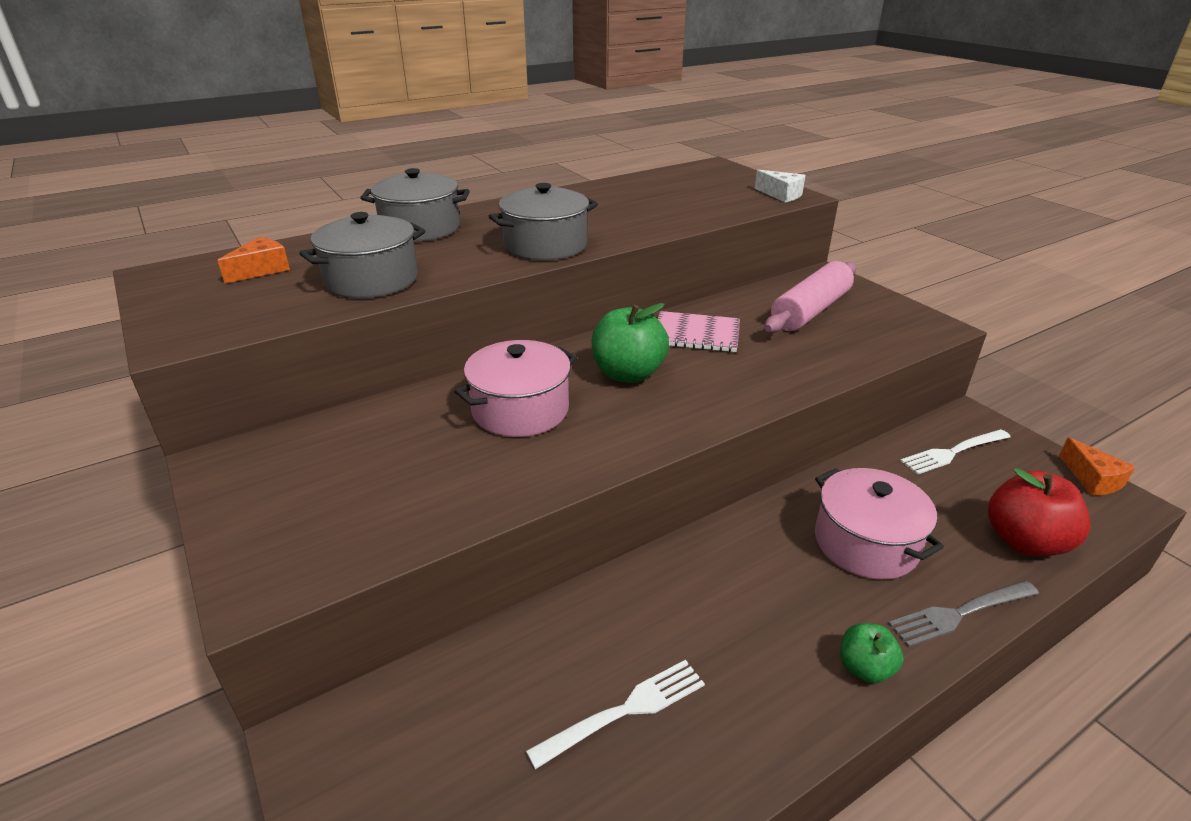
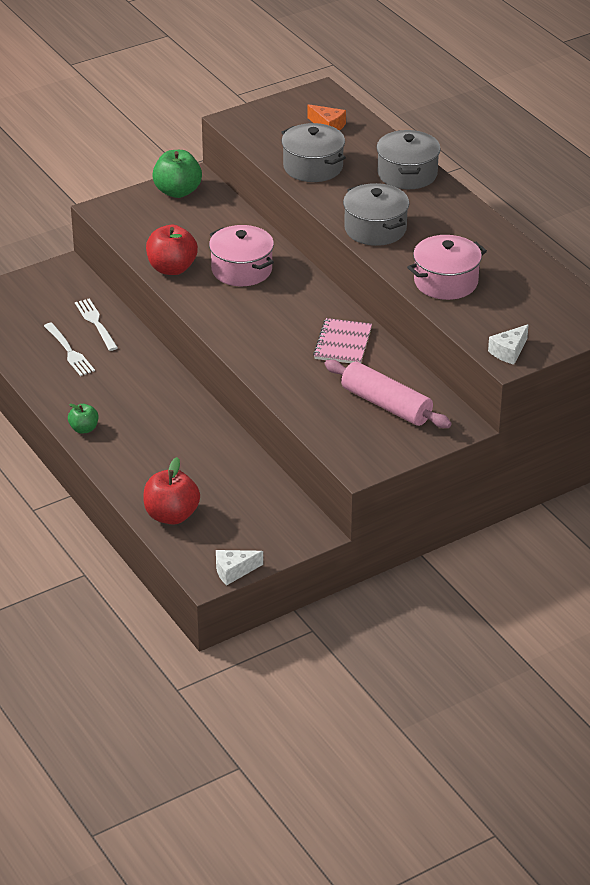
camera: 90 degrees right, 5 degrees up
green apple [591,303,669,383] -> green apple moved to [152,150,202,198]
pink pot [815,468,944,580] -> pink pot moved to [407,235,487,300]
grey fork [888,581,1039,647] -> none
white fork [900,429,1010,475] -> white fork moved to [75,298,118,351]
orange cheese [1059,437,1135,495] -> white cheese [216,550,263,586]
none -> red apple [146,225,198,275]

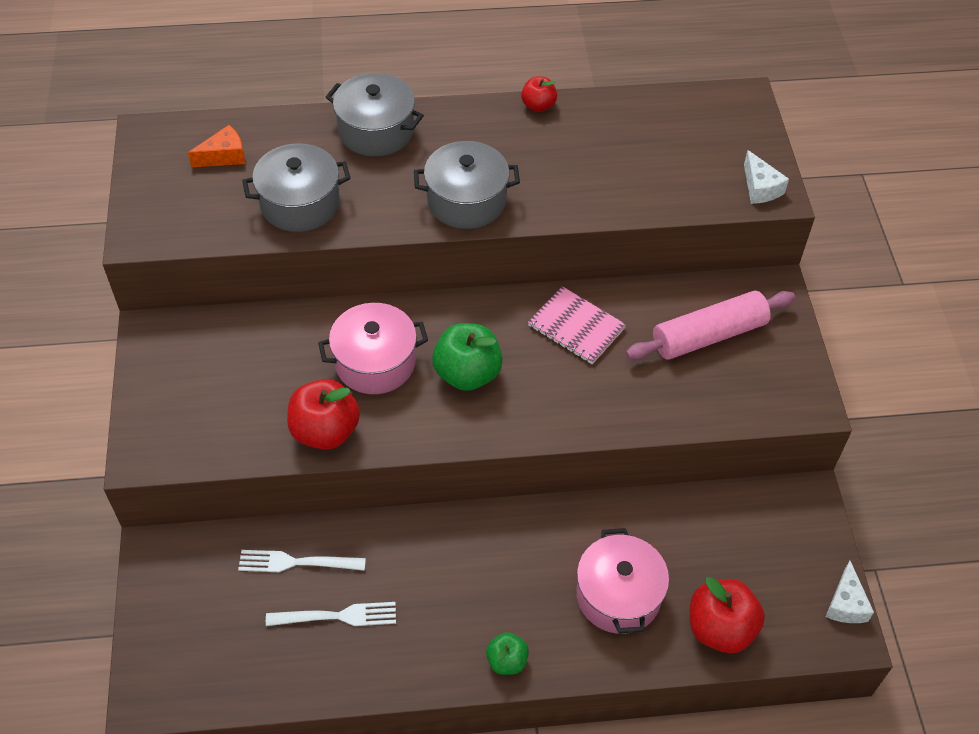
camera: 65 degrees left, 15 degrees up
green apple [152,150,202,198] -> green apple moved to [432,323,503,391]
pink pot [407,235,487,300] -> pink pot moved to [576,528,669,634]
none -> red apple [521,76,557,112]

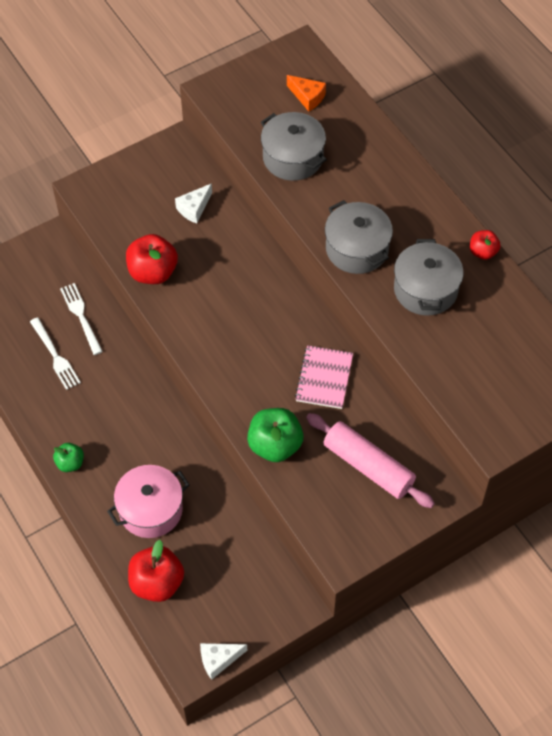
camera: 65 degrees right, 5 degrees up
pink pot [318,303,428,394] -> none
grey pot [326,73,424,156] -> grey pot moved to [394,239,464,316]
green apple [432,323,503,391] -> green apple moved to [247,408,303,462]
white cheese [744,150,789,204] -> white cheese moved to [175,183,212,223]

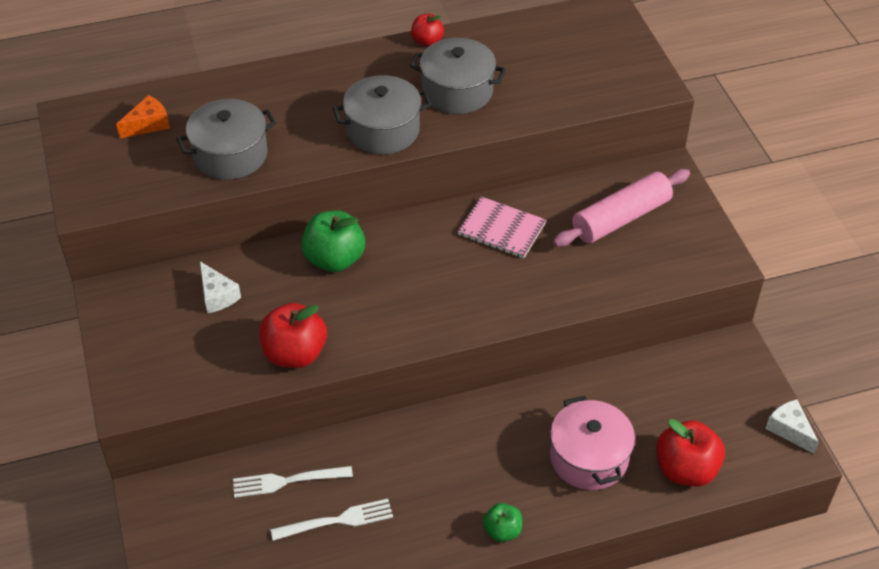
camera: 75 degrees left, 10 degrees down
white cheese [200,643,247,680] -> white cheese turned 150 degrees clockwise [765,399,819,454]
green apple [247,408,303,462] -> green apple moved to [301,210,365,272]

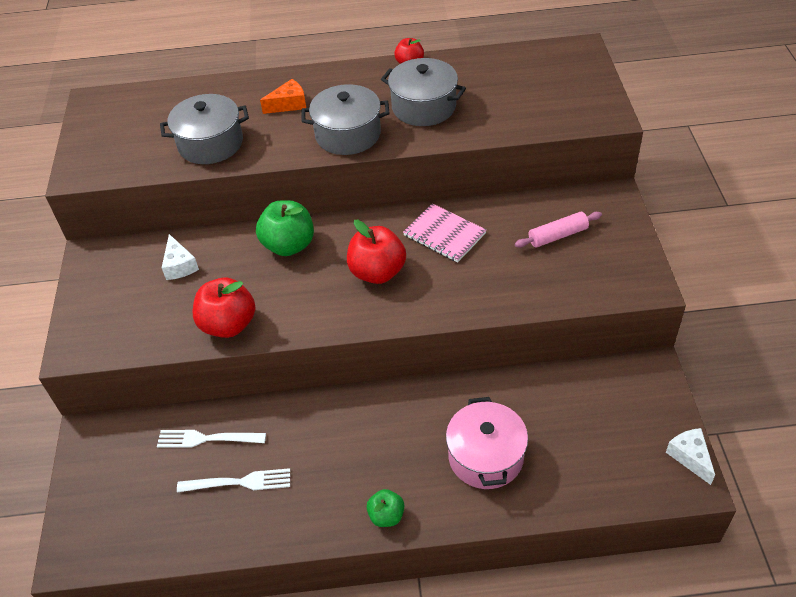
camera: 15 degrees right, 0 degrees up
orange cheese [116,95,170,138] -> orange cheese moved to [260,79,306,114]
pink rolling pin [553,169,690,247] -> pink rolling pin [515,212,602,248], size x0.60
red apple [656,419,725,487] -> red apple moved to [347,220,406,284]

